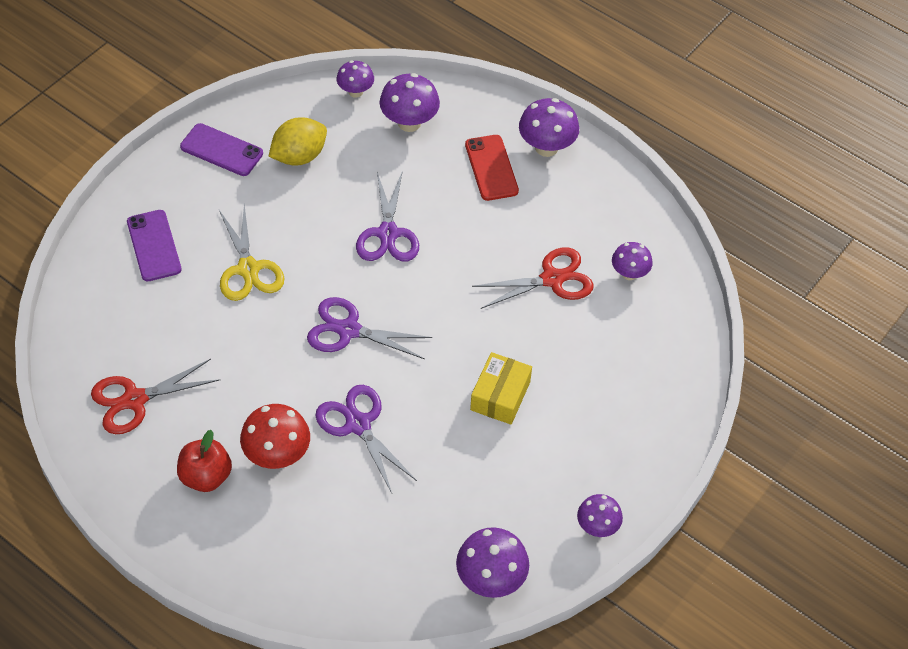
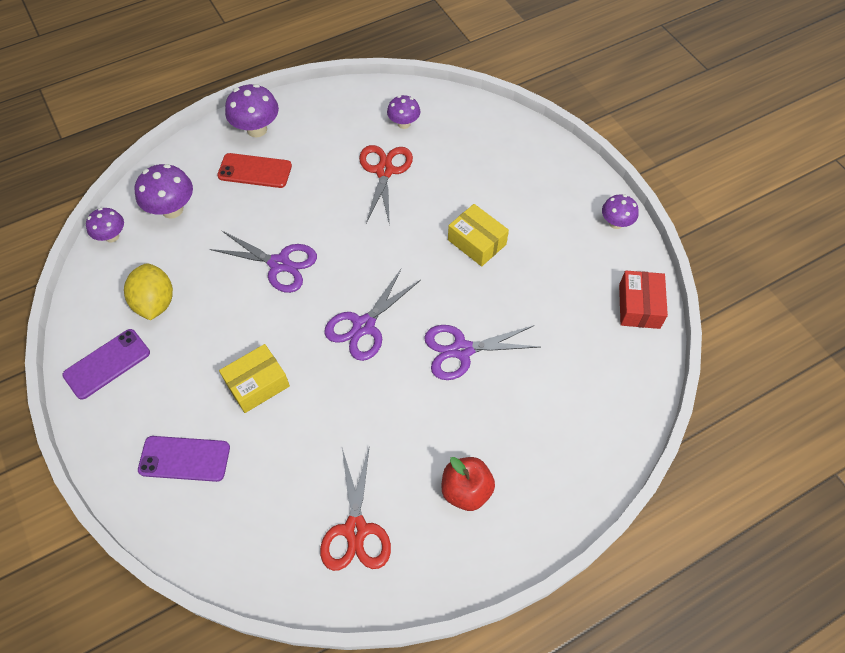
camera: 65 degrees left, 5 degrees up
yellow scissors [219,204,284,301] -> yellow box [219,344,290,413]
red mushroom [240,404,310,469] -> none
purple mushroom [456,527,529,598] -> red box [619,271,668,329]

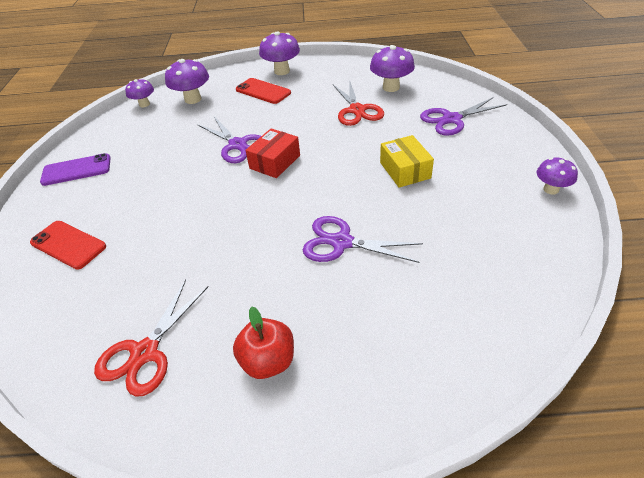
camera: 30 degrees right, 15 degrees down
yellow lemon [124,263,173,321] -> none
purple phone [138,436,230,482] -> red phone [30,221,106,270]
yellow box [219,344,290,413] -> none
purple scissors [324,268,421,361] -> purple scissors moved to [420,97,507,136]
red scissors [359,145,413,226] -> red scissors turned 135 degrees clockwise [333,82,384,126]
purple mushroom [387,95,420,129] -> purple mushroom [370,45,415,92], size x1.56
red box [619,271,668,329] -> red box moved to [245,129,300,178]

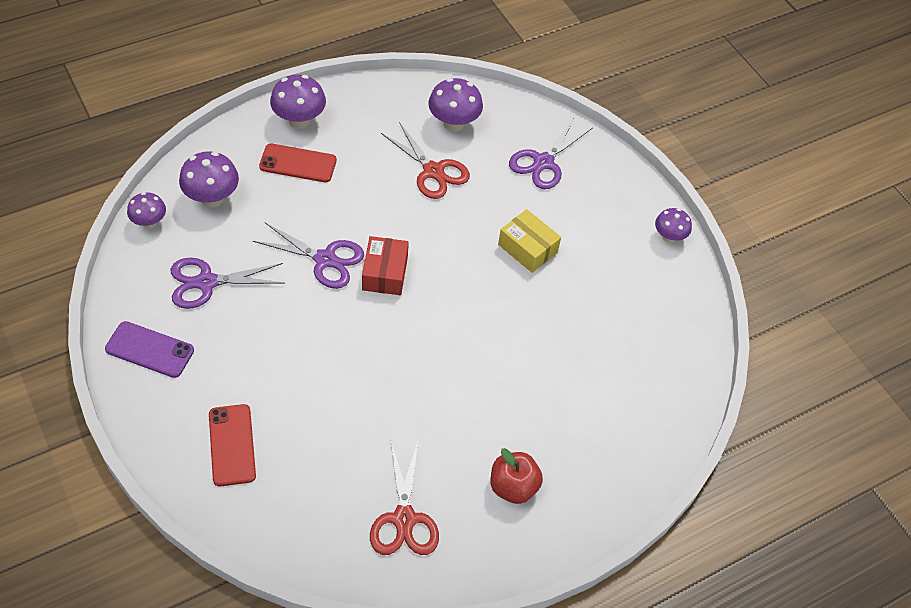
camera: 35 degrees left, 10 degrees up
red phone [30,221,106,270] -> red phone turned 75 degrees clockwise [209,404,256,486]
purple phone [40,153,111,186] -> purple phone turned 60 degrees clockwise [105,321,194,378]
purple scissors [303,216,423,263] -> purple scissors moved to [171,258,284,309]

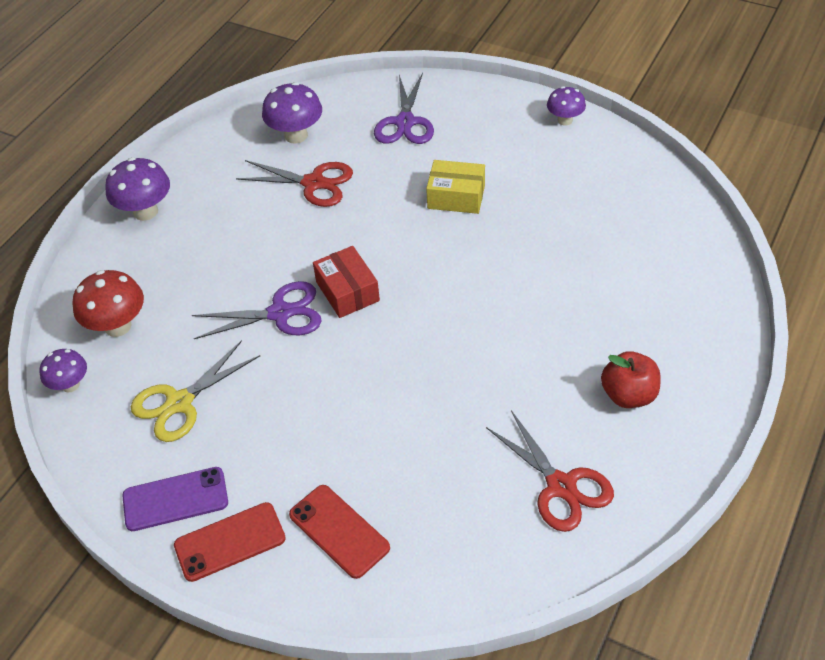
camera: 25 degrees left, 5 degrees down
purple scissors [171,258,284,309] -> yellow scissors [131,340,260,442]
purple mushroom [179,151,239,208] -> red mushroom [72,270,144,337]
red phone [259,144,337,182] -> red phone moved to [174,502,286,582]

